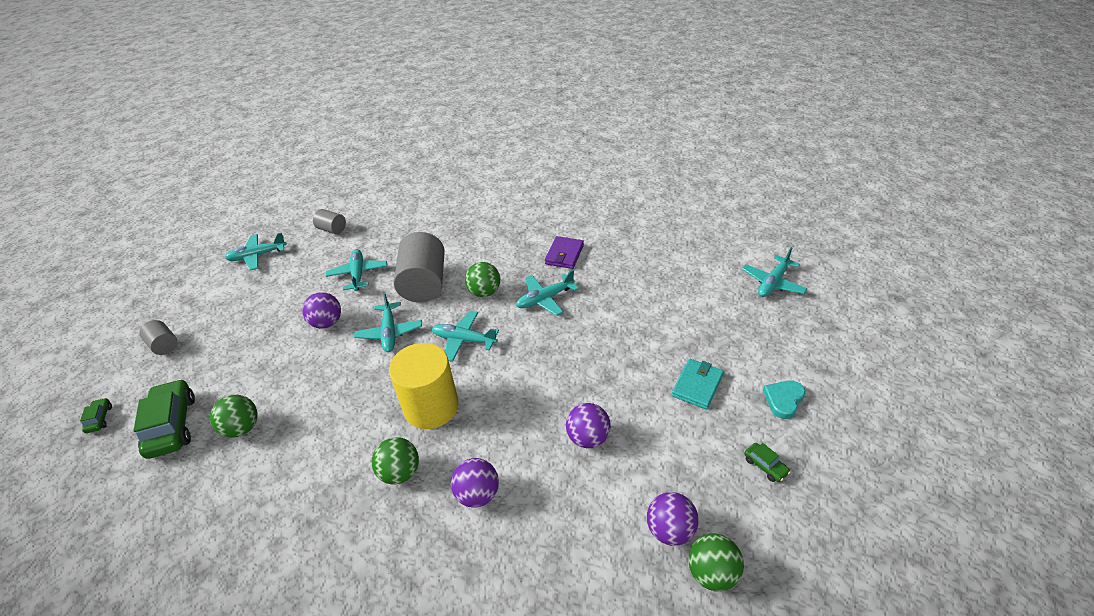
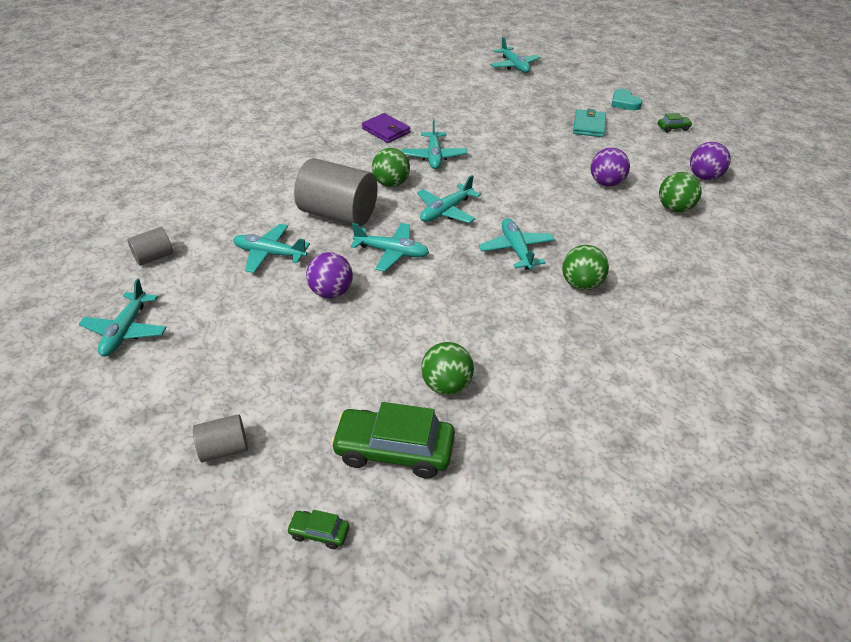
camera: 65 degrees left, 0 degrees up
yellow cylinder [389,343,459,429] -> turquoise plane [479,218,555,270]
purple ball [451,458,499,508] -> none
turquoise wallet [672,359,724,410] -> turquoise wallet turned 45 degrees clockwise [573,109,606,137]
green ball [688,533,744,592] -> green ball moved to [659,172,702,212]

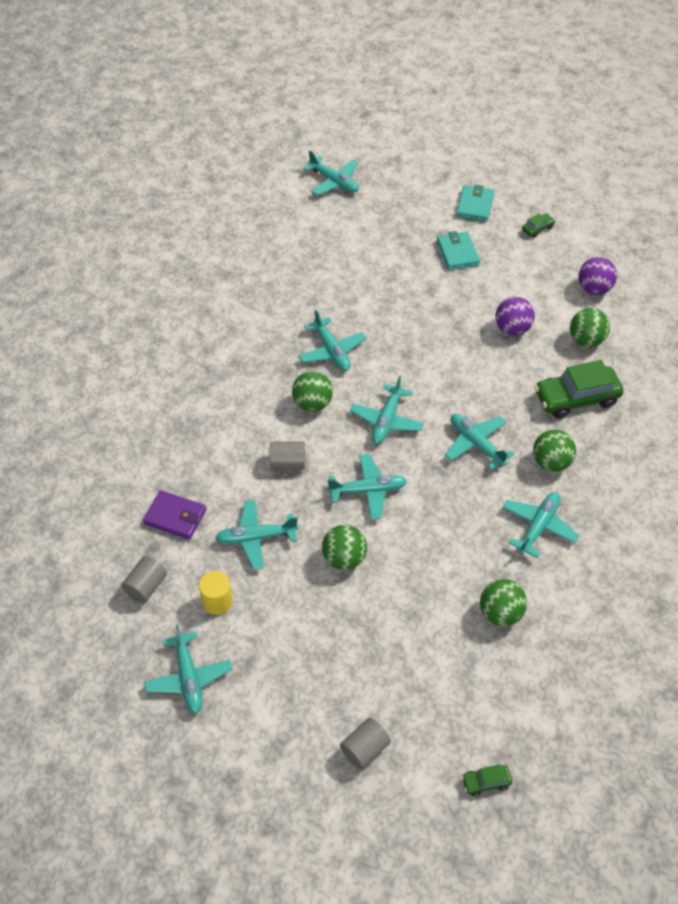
camera: 25 degrees left, 10 degrees up
grey cylinder [294,158,378,226] -> grey cylinder [270,441,305,470], size x0.50
purple ball [306,252,353,298] -> green ball [322,525,367,570]
green car [330,402,455,479] -> green car moved to [535,360,624,418]
purple wallet [362,113,410,143] -> purple wallet moved to [143,490,206,540]
turquoise heart [611,89,642,110] -> turquoise wallet [456,185,494,222]
none -> yellow cylinder [199,571,233,615]
none -> turquoise plane [503,492,579,558]

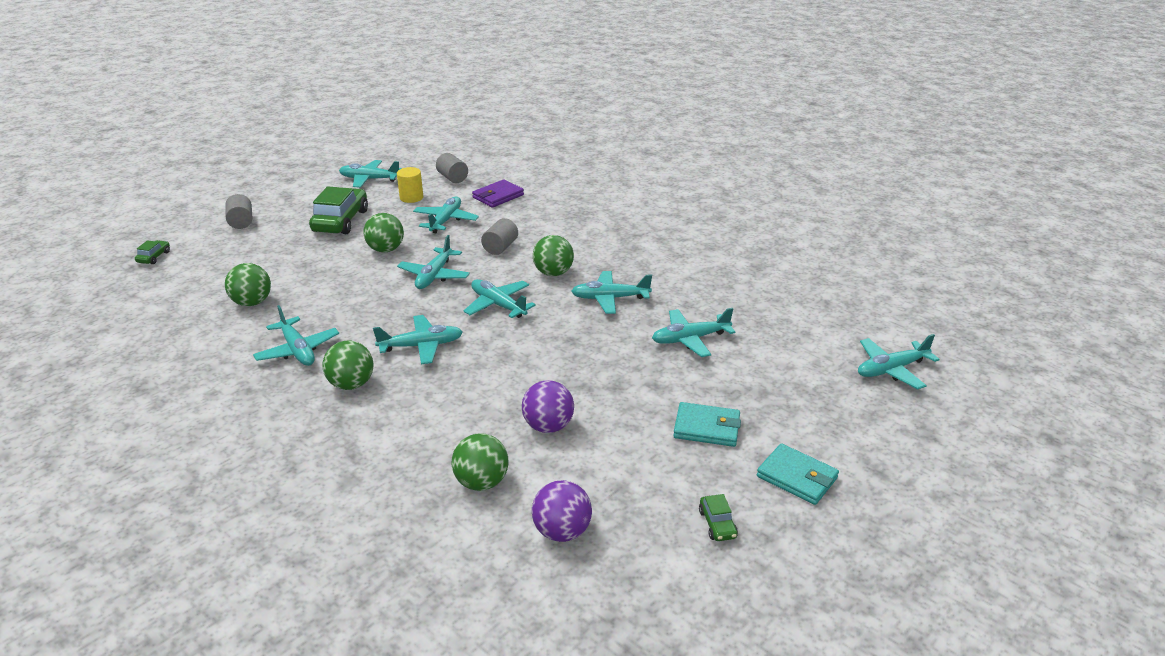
camera: 115 degrees right, 20 degrees down
green car [535,360,624,418] -> green car moved to [309,186,368,234]
none -> turquoise plane [652,308,735,357]

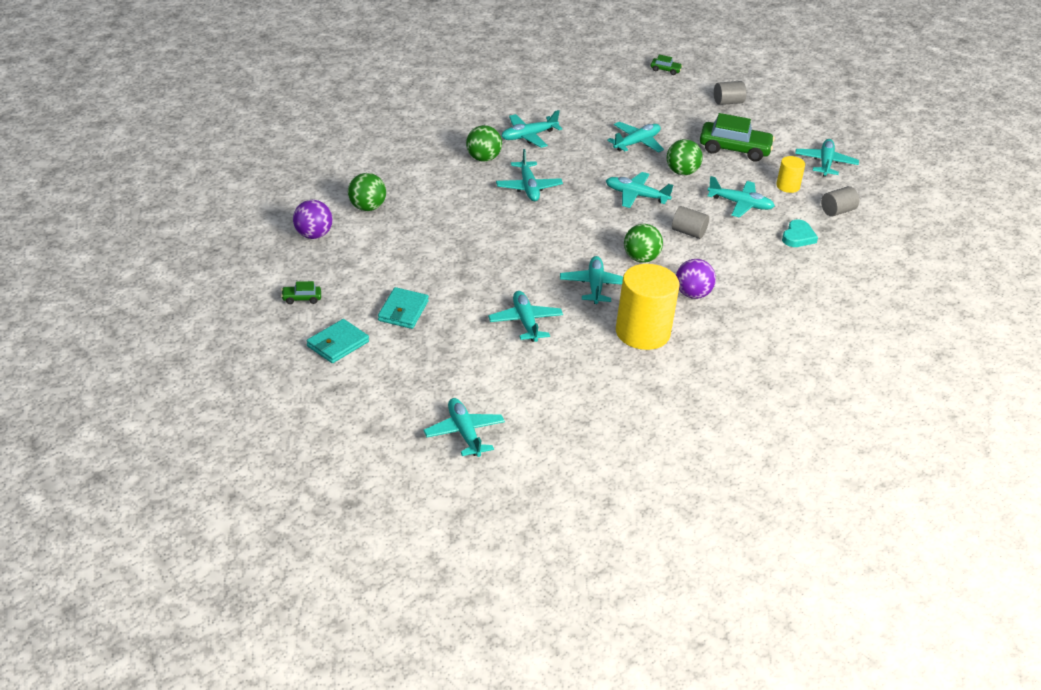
camera: 90 degrees right, 5 degrees up
green ball [225,263,271,306] -> none
turquoise plane [463,279,536,318] -> turquoise plane moved to [607,122,664,153]
purple wallet [472,179,524,208] -> turquoise heart [782,220,818,247]
purple ball [522,380,574,433] -> purple ball moved to [676,259,716,299]
none -> yellow cylinder [616,264,679,350]

